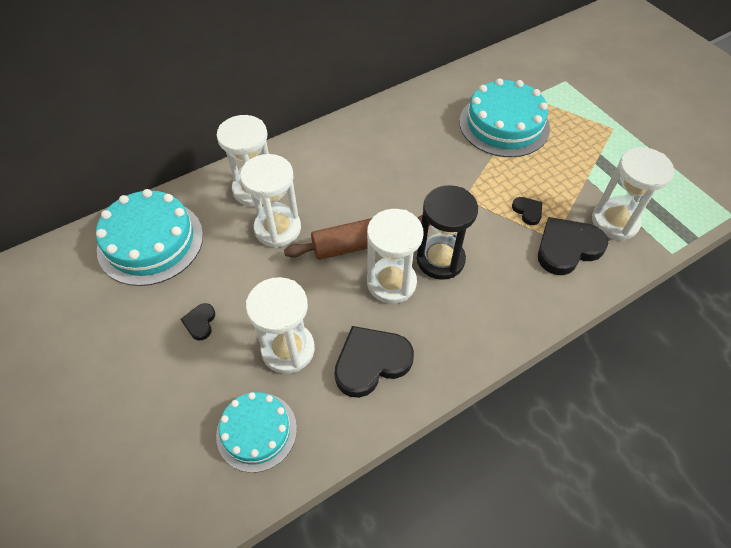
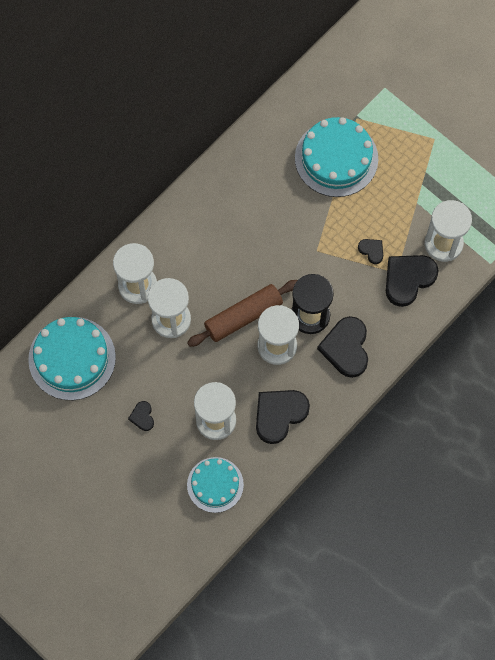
camera: 15 degrees left, 15 degrees up
none -> black heart [317,316,368,378]

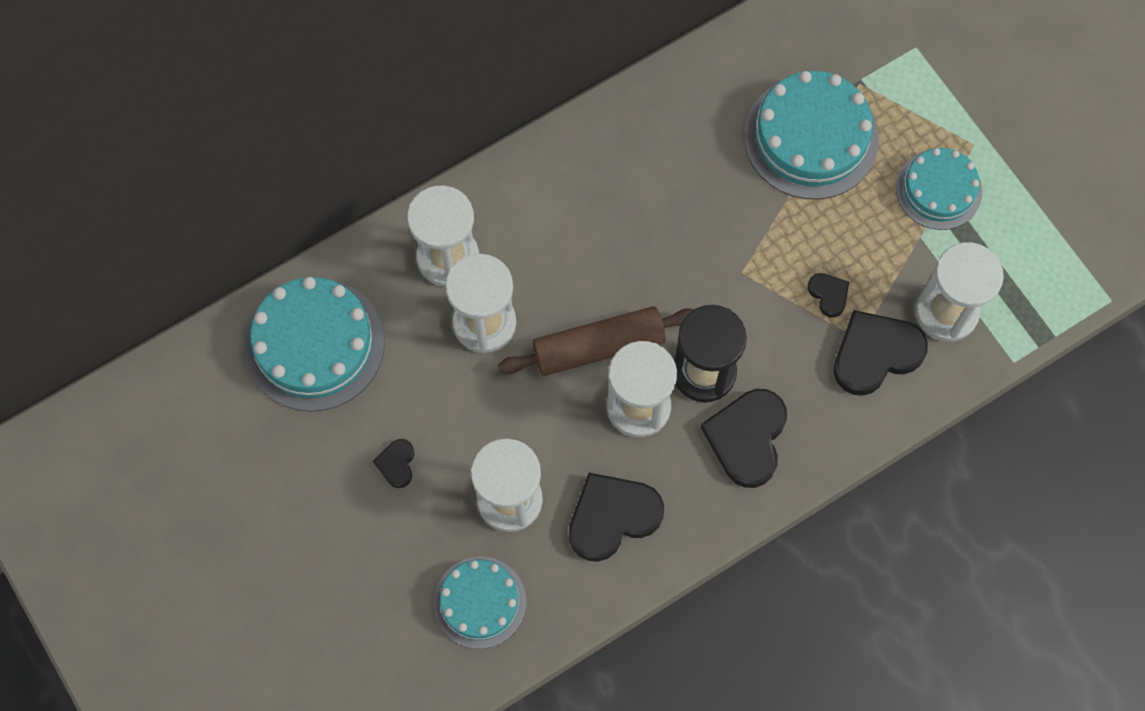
camera: 15 degrees right, 0 degrees up
none -> turquoise cake [896,148,982,230]

